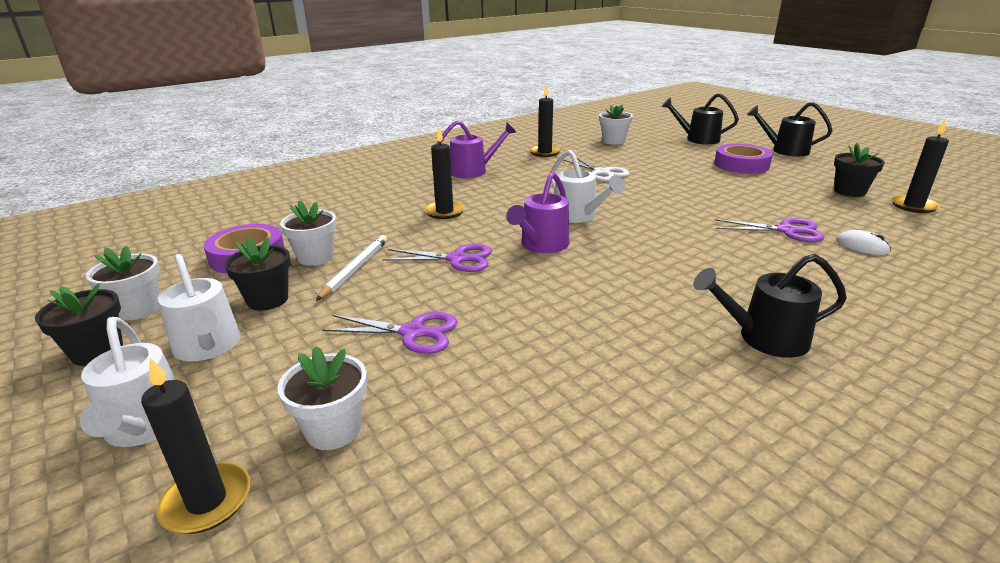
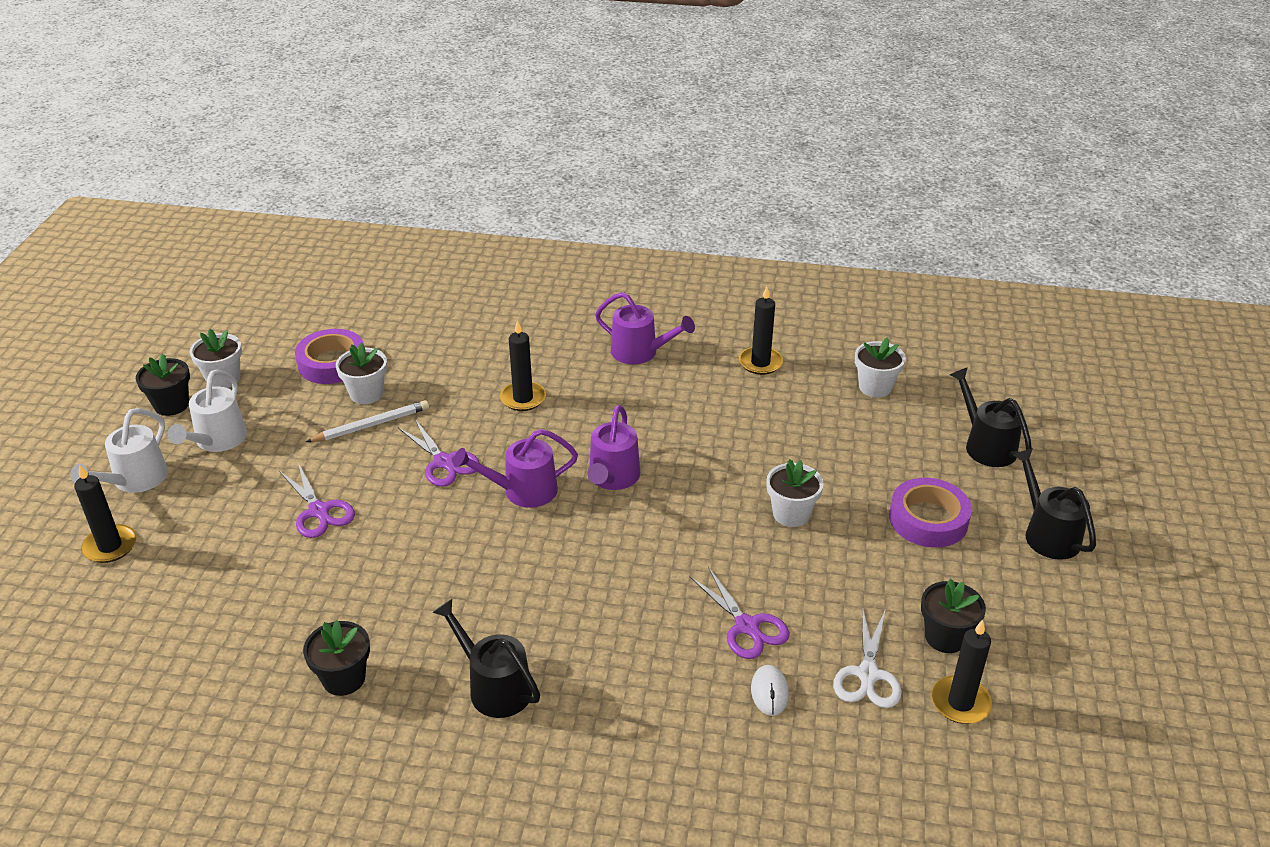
camera: 45 degrees right, 10 degrees up
black flower pot [224,236,291,311] -> black flower pot moved to [303,621,370,696]
white flower pot [277,346,367,450] -> white flower pot moved to [766,459,824,527]
white watering can [550,150,625,223] -> purple watering can [587,405,640,490]
white scissors [564,158,630,182] -> white scissors moved to [833,606,902,708]

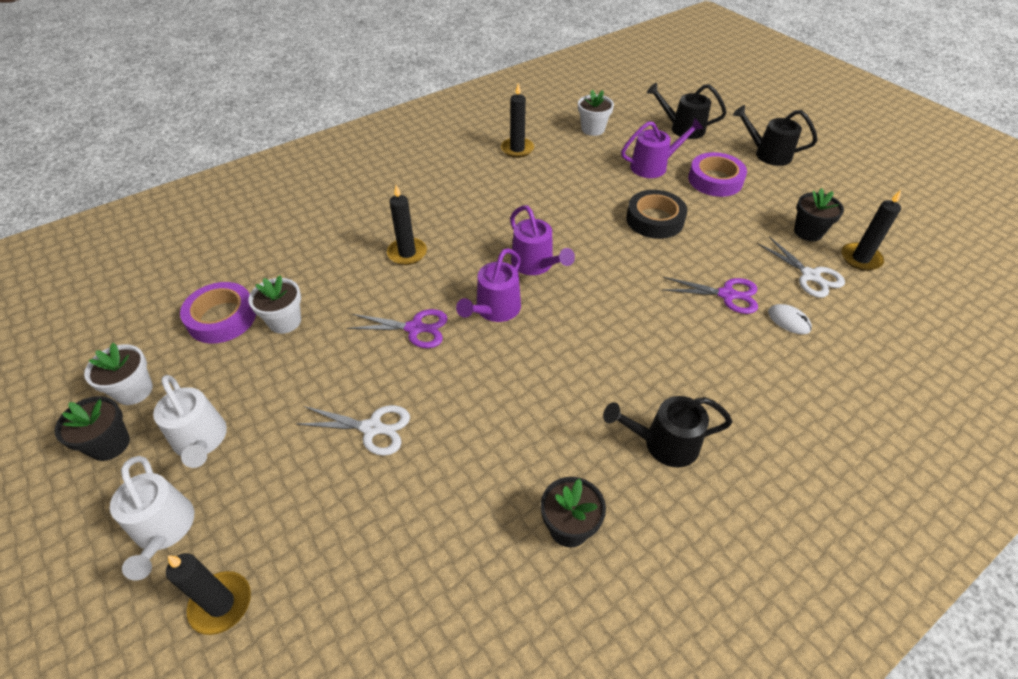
camera: 45 degrees left, 10 degrees up
purple scissors [279,463,355,538] -> white scissors [296,405,410,456]
white pencil [306,400,429,442] -> none
purple watering can [595,292,695,364] -> purple watering can moved to [621,118,703,178]
white flower pot [766,459,824,527] -> black tape [626,190,687,239]

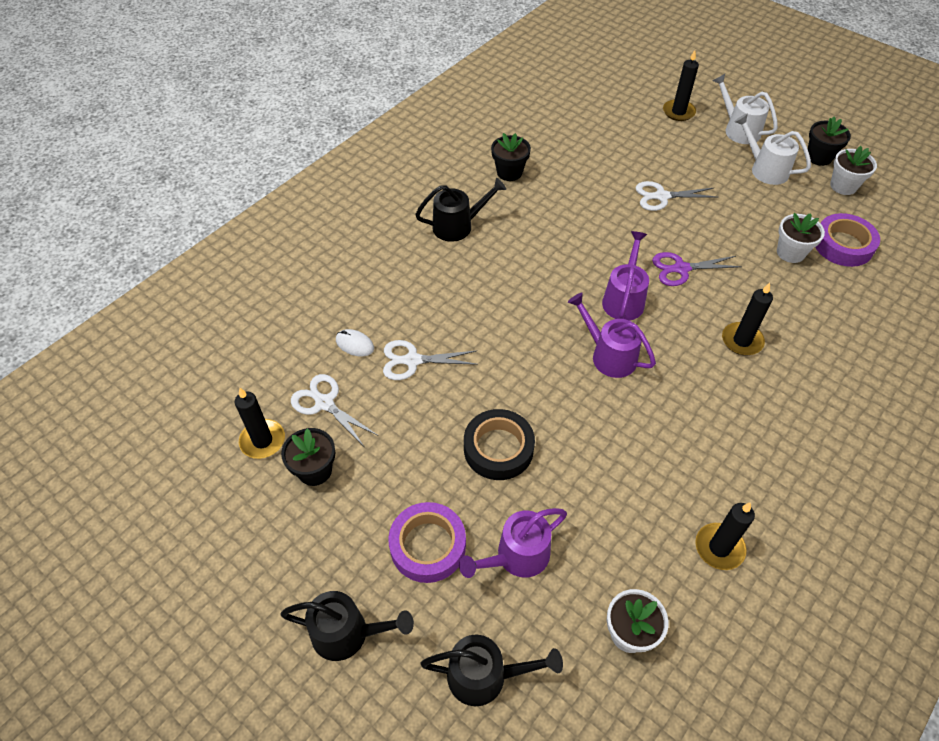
camera: 165 degrees right, 5 degrees up
purple scissors [662,277,758,314] -> white scissors [383,340,478,380]

